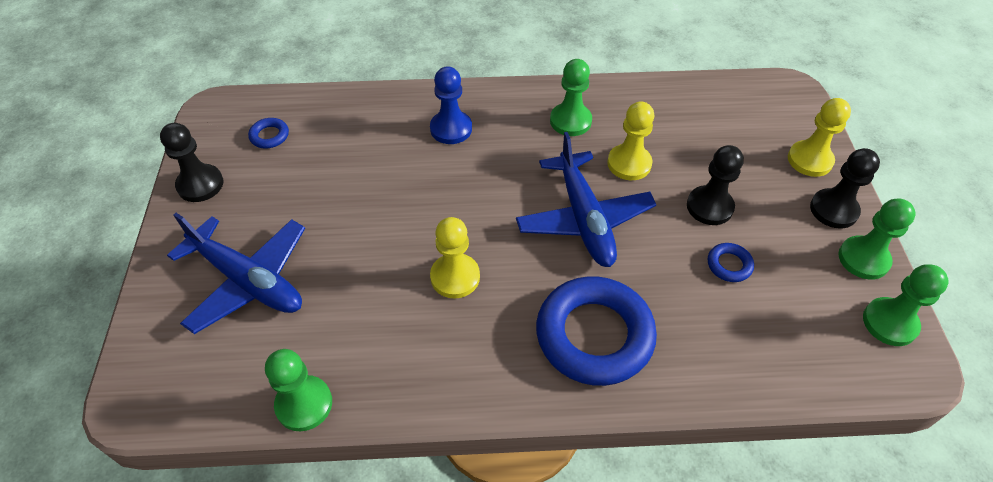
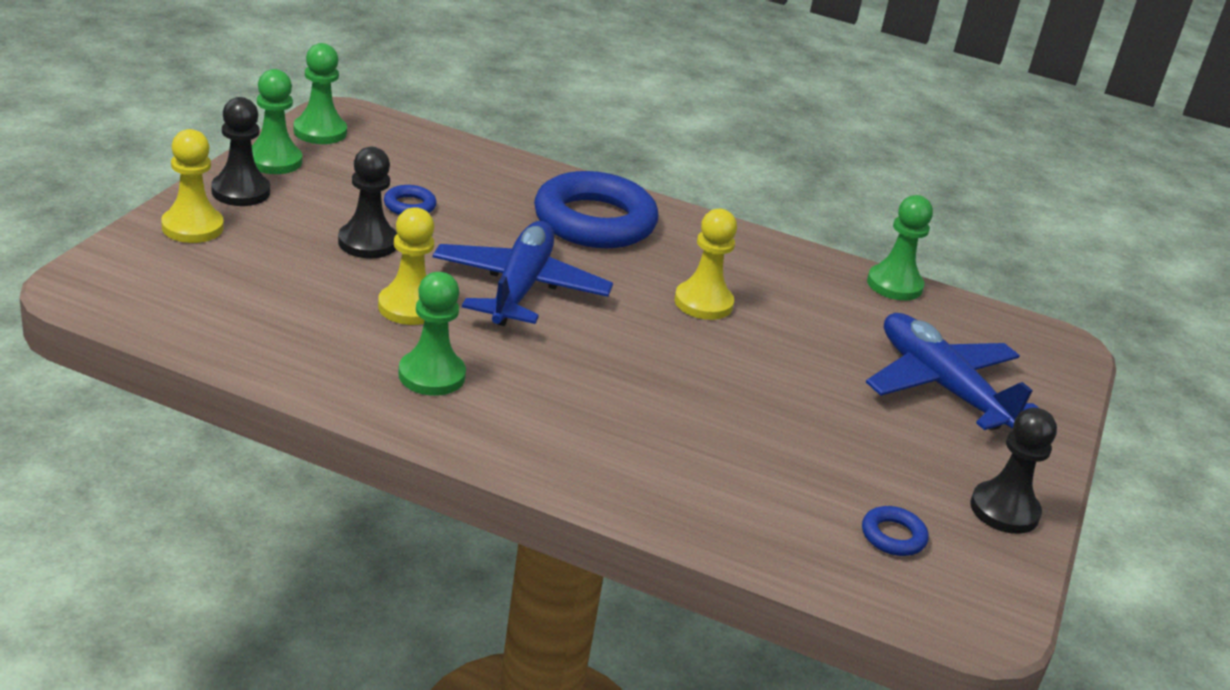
camera: 160 degrees left, 20 degrees down
blue pawn [430,67,472,144] -> none

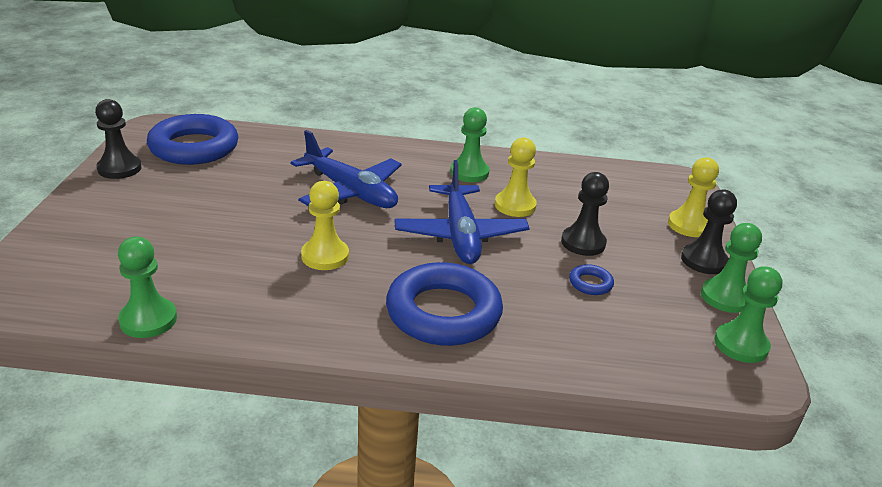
camera: 165 degrees right, 0 degrees up
blue ring [862,506,928,556] -> blue ring [147,114,238,165], size x2.42
blue plane [866,313,1039,430] -> blue plane moved to [291,130,401,208]

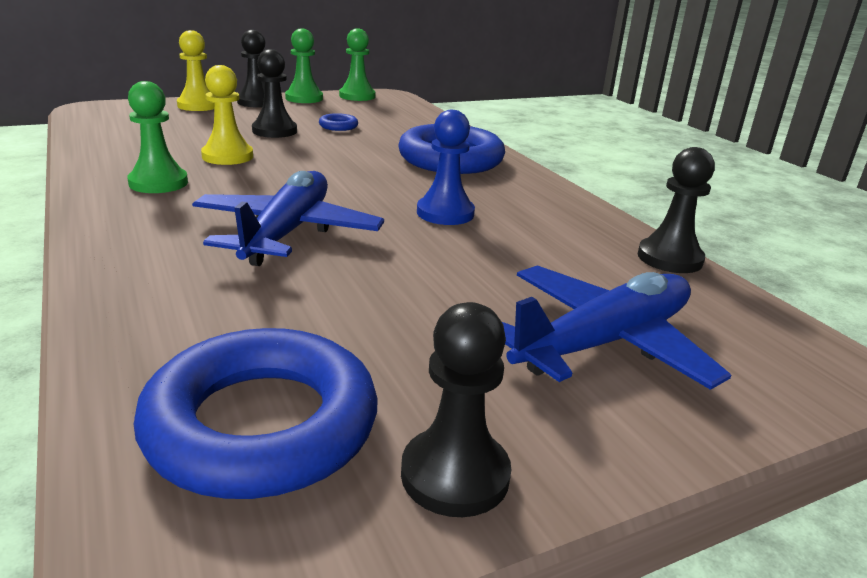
camera: 120 degrees left, 5 degrees down
green pawn [118,237,177,338] -> black pawn [638,147,715,273]
yellow pawn [301,181,349,270] -> blue pawn [417,110,475,225]
blue plane [394,160,530,264] -> blue plane moved to [502,265,731,390]

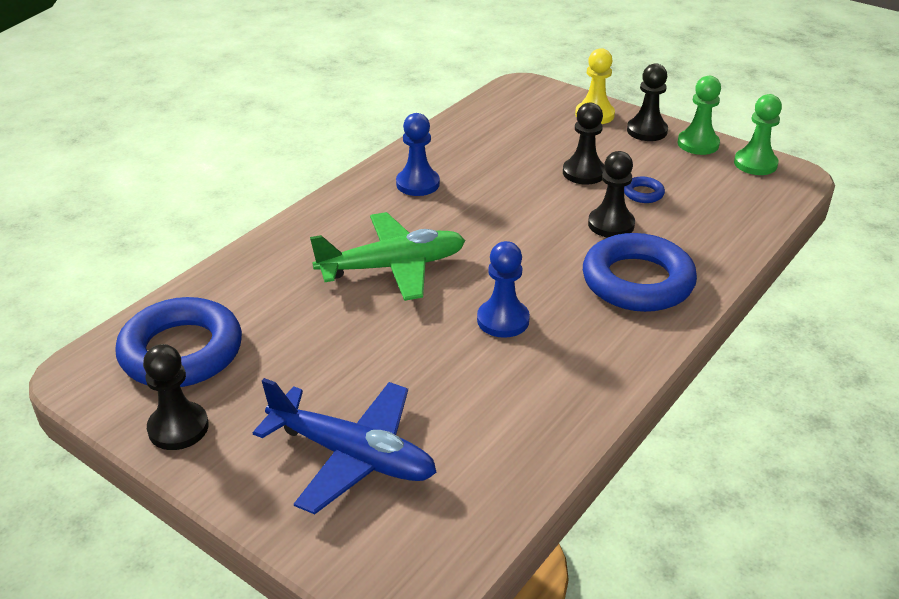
camera: 65 degrees right, 10 degrees up
green pawn [127,81,188,193] -> blue pawn [396,113,440,196]
blue plane [192,171,384,266] -> green plane [310,212,465,301]
yellow pawn [201,65,253,165] -> none
black pawn [638,147,715,273] -> black pawn moved to [588,151,635,238]

